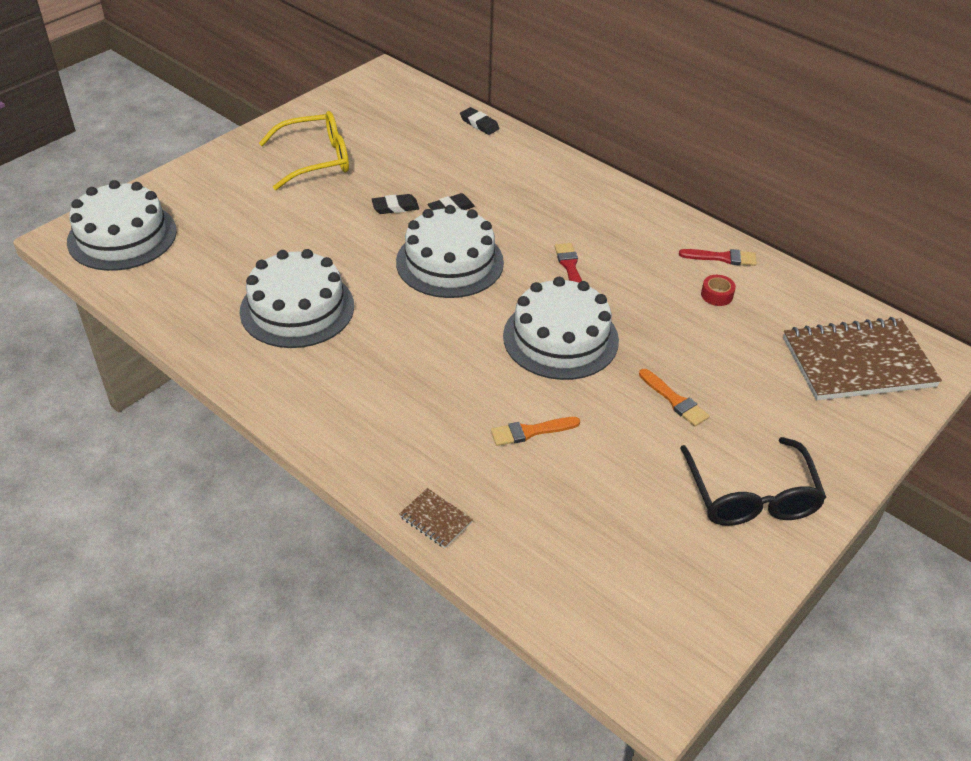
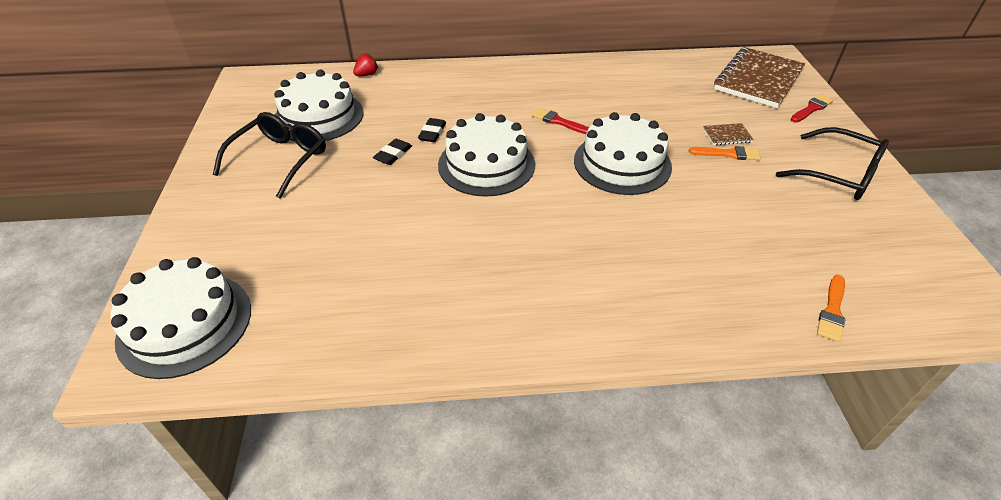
camera: 45 degrees left, 0 degrees up
white cake [240,249,354,348] -> white cake moved to [274,70,364,141]
yellow glasses [259,111,349,190] -> black glasses [213,112,326,199]
brown notebook [399,488,473,548] -> brown notebook moved to [703,123,754,145]
black eraser [460,107,500,135] -> red strawberry [353,53,378,76]
orange brush [491,417,580,446] -> orange brush moved to [817,275,846,342]
red brush [679,249,757,266] -> red brush moved to [790,94,833,123]
red tape [701,275,736,306] -> none

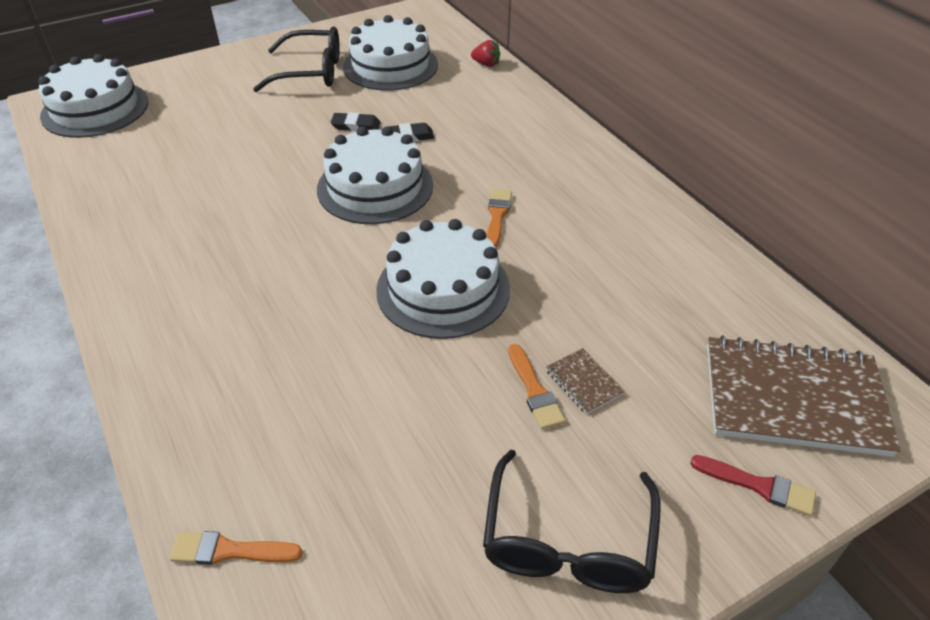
camera: 65 degrees right, 0 degrees up
red brush [532,107,589,134] -> orange brush [487,189,512,248]

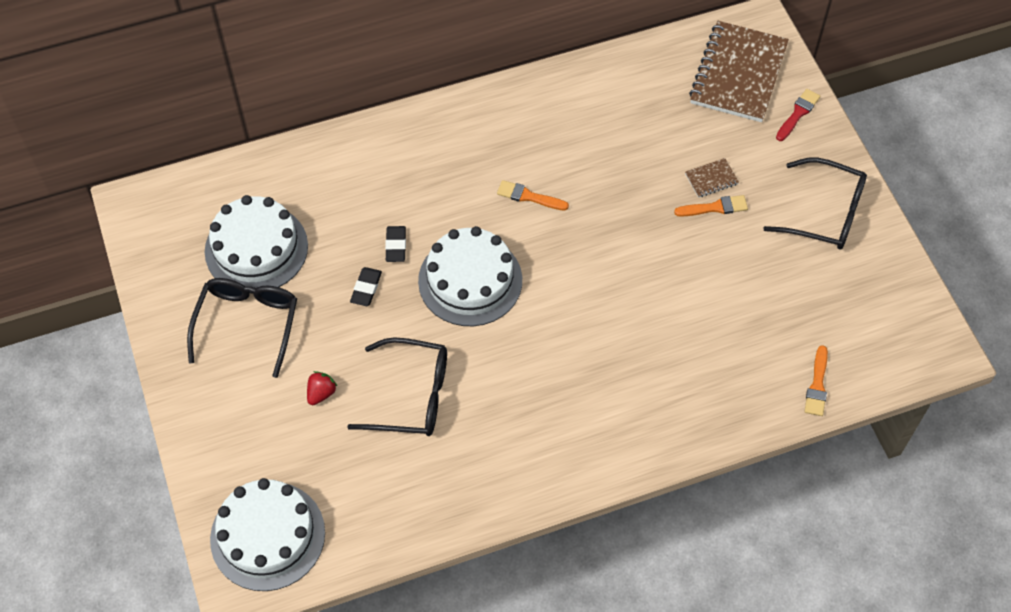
camera: 80 degrees left, 15 degrees up
white cake [376,219,510,339] -> none
red strawberry [471,40,500,67] -> red strawberry moved to [307,371,337,405]
none -> black glasses [347,338,447,436]

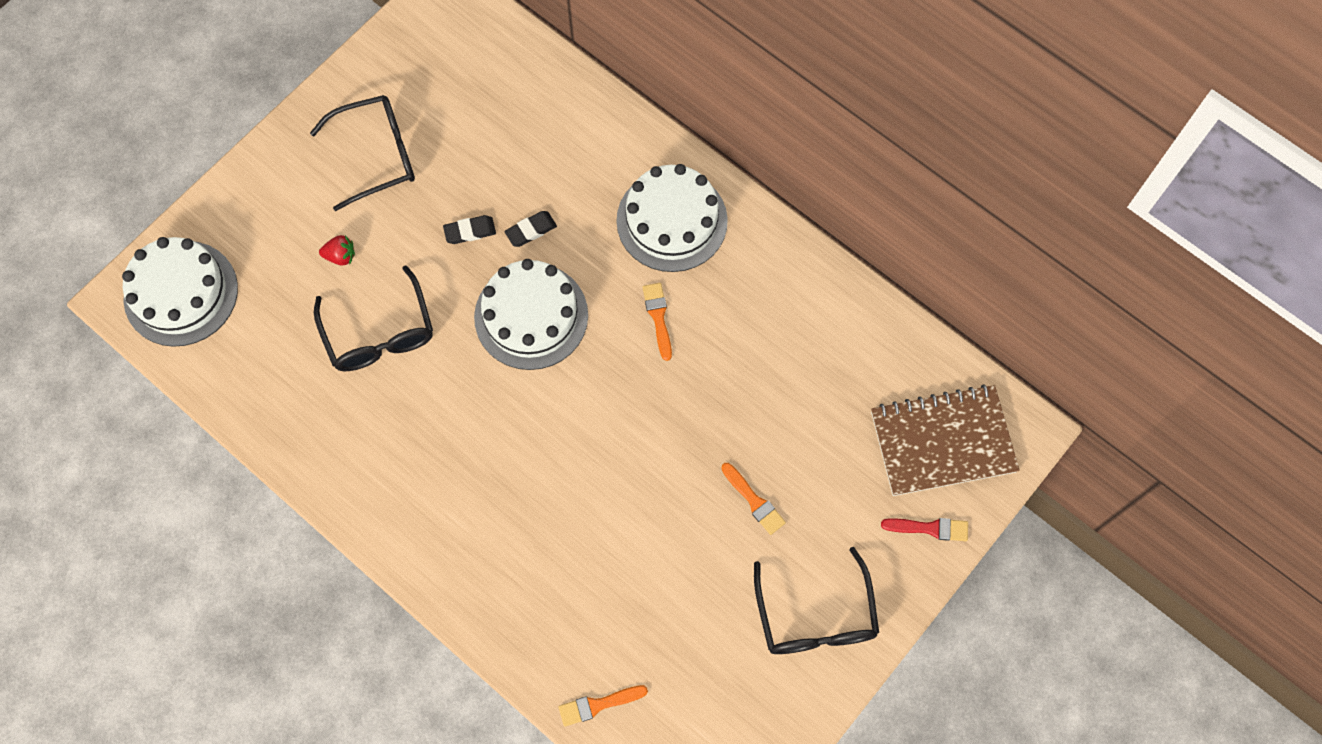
camera: 60 degrees right, 10 degrees up
white cake [205,195,308,293] -> white cake moved to [616,164,728,272]
brown notebook [685,158,739,198] -> none

